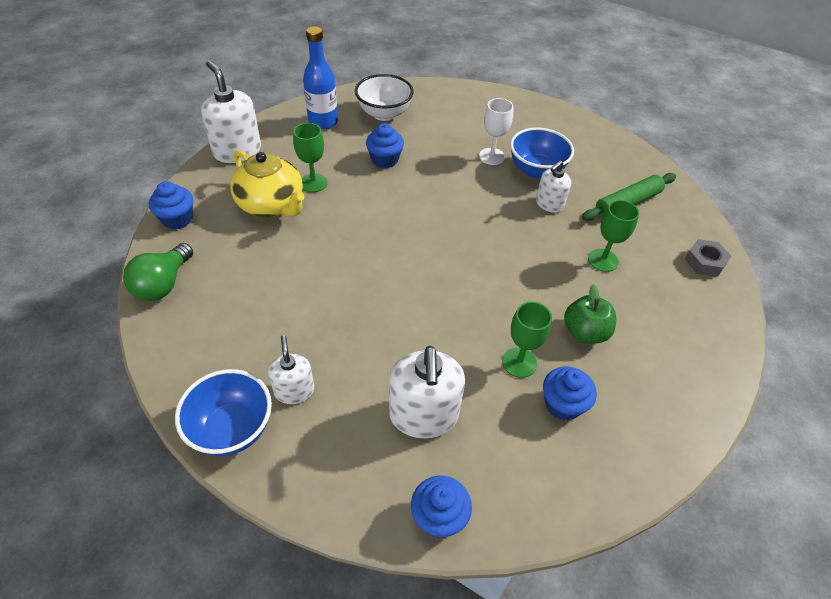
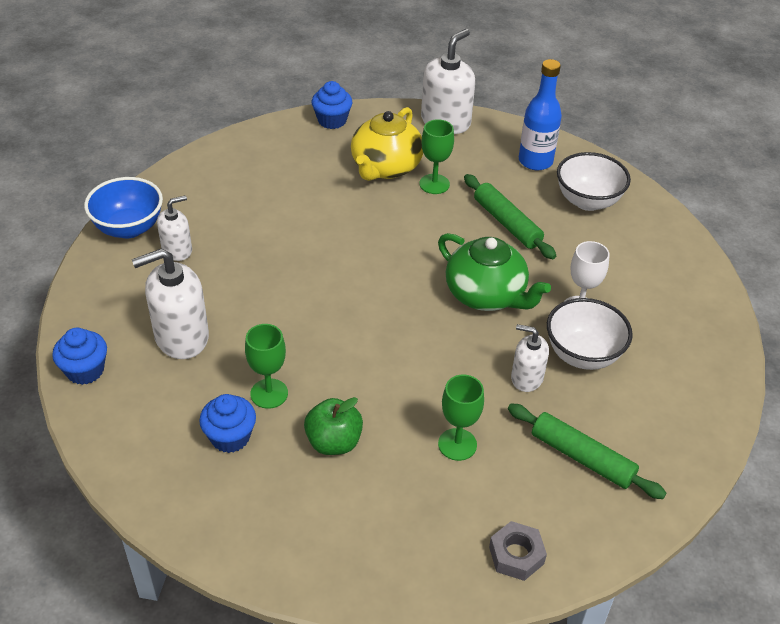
camera: 70 degrees right, 5 degrees down
green light bulb [123,243,193,301] -> none
blue cupcake [366,123,404,168] -> green rolling pin [464,174,556,259]
blue bowl [510,127,574,179] -> white bowl [547,298,633,370]
none -> green teapot [438,233,551,311]

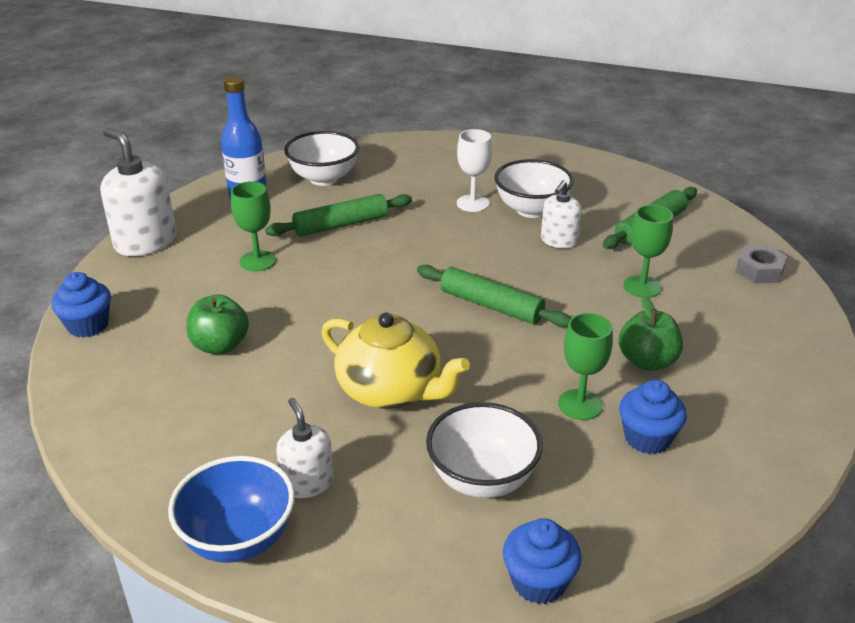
camera: 80 degrees left, 10 degrees down
white soap dispenser [132,249,209,359] -> white bowl [426,402,543,498]
yellow teapot [351,107,423,181] -> yellow teapot moved to [321,312,470,409]
green teapot [438,233,551,311] -> none
none -> green apple [186,294,249,354]
none -> green rolling pin [417,265,571,328]

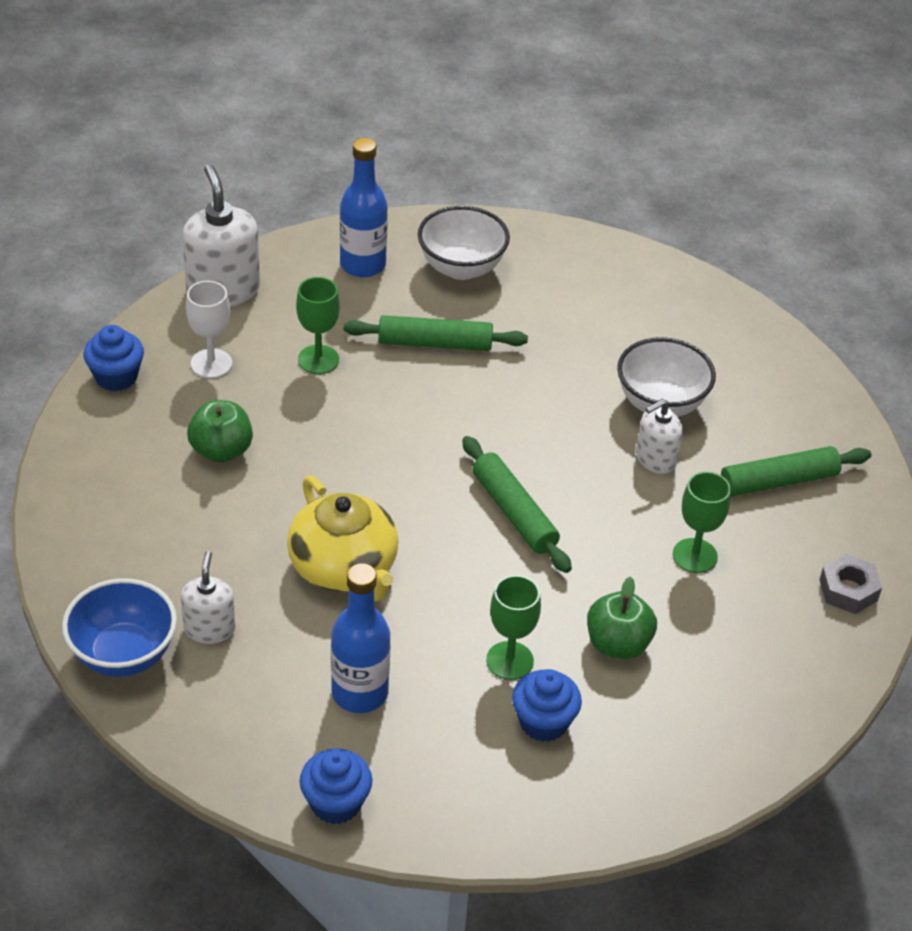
camera: 25 degrees right, 10 degrees up
white bowl [426,402,543,498] -> blue bottle [331,563,391,713]
white goblet [457,129,492,212] -> white goblet moved to [186,281,232,378]

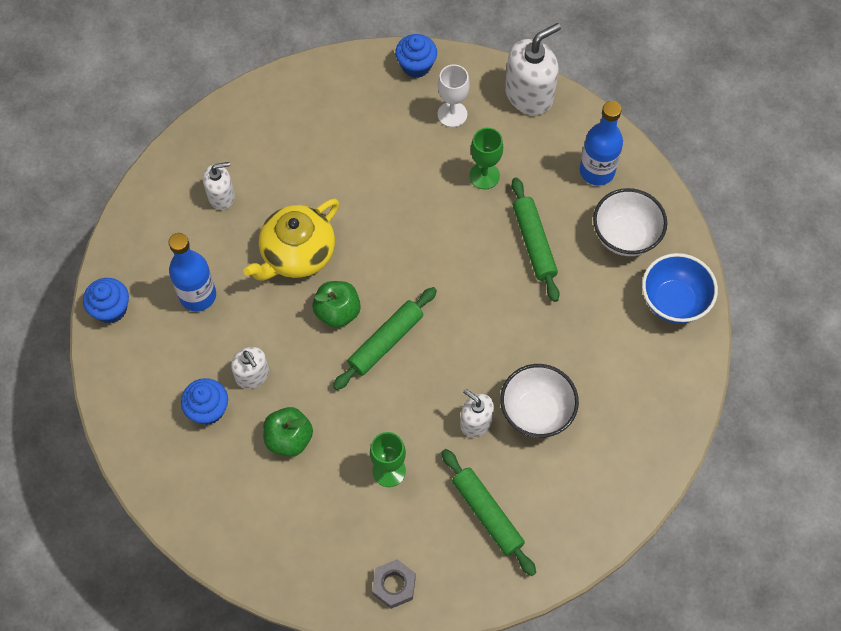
camera: 75 degrees right, 20 degrees up
blue bowl [62,578,177,677] -> blue bowl moved to [642,253,718,324]
green apple [187,400,253,463] -> green apple moved to [312,281,361,328]
green goblet [486,575,541,680] -> white soap dispenser [231,347,269,389]

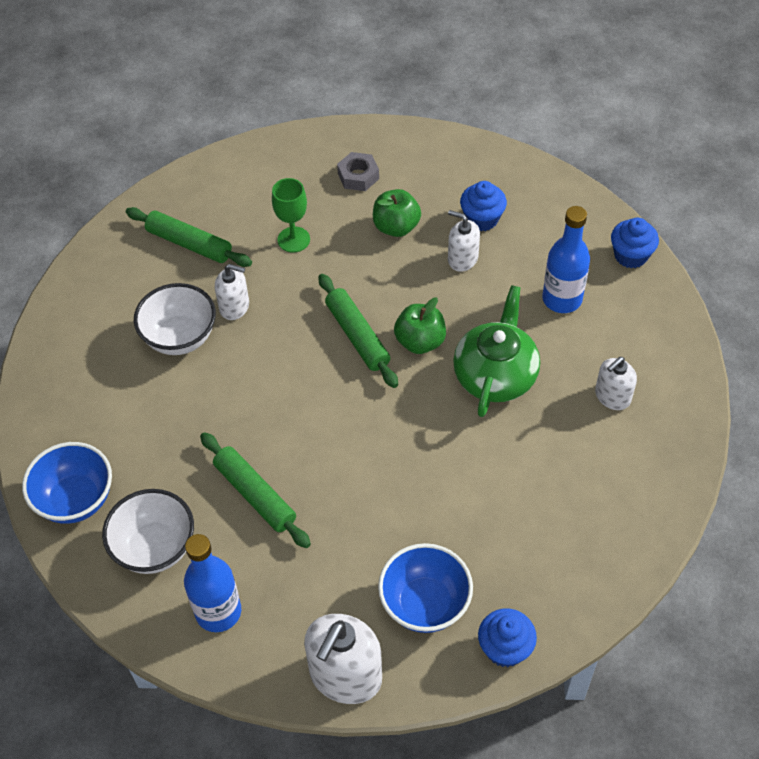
camera: 155 degrees right, 10 degrees down
yellow teapot [243,199,339,281] -> green teapot [453,285,540,417]
green rolling pin [333,287,437,390] -> green rolling pin turned 45 degrees counterclockwise [318,274,398,388]
grey nut [372,559,416,609] -> grey nut moved to [337,152,379,191]
white goblet [438,65,470,127] -> blue bowl [378,543,473,633]
green goblet [469,128,503,189] -> none

